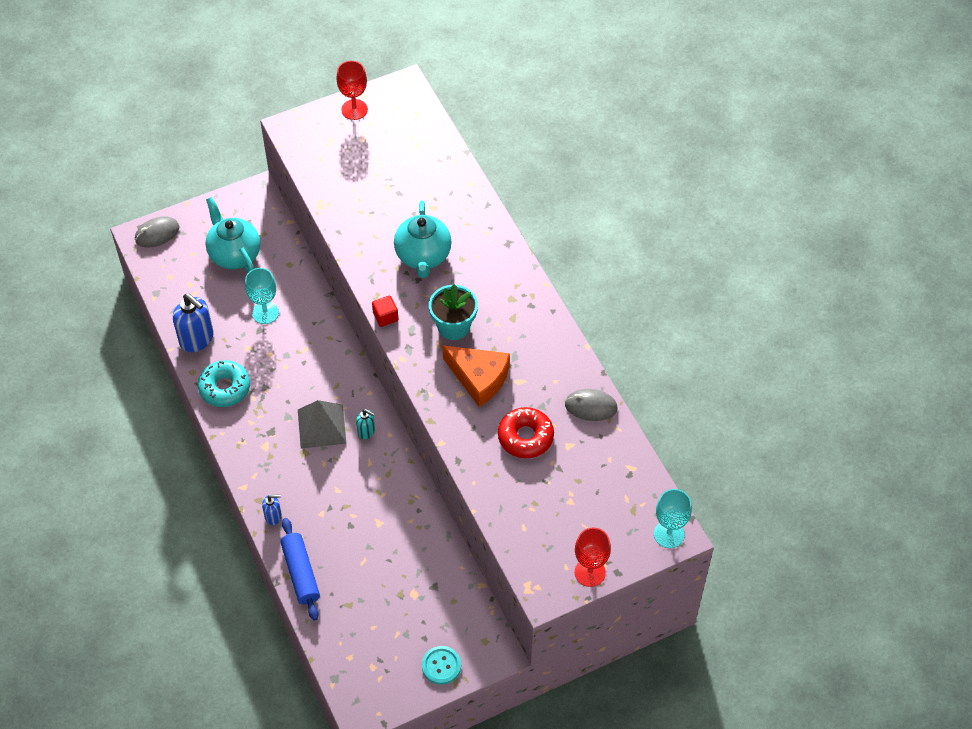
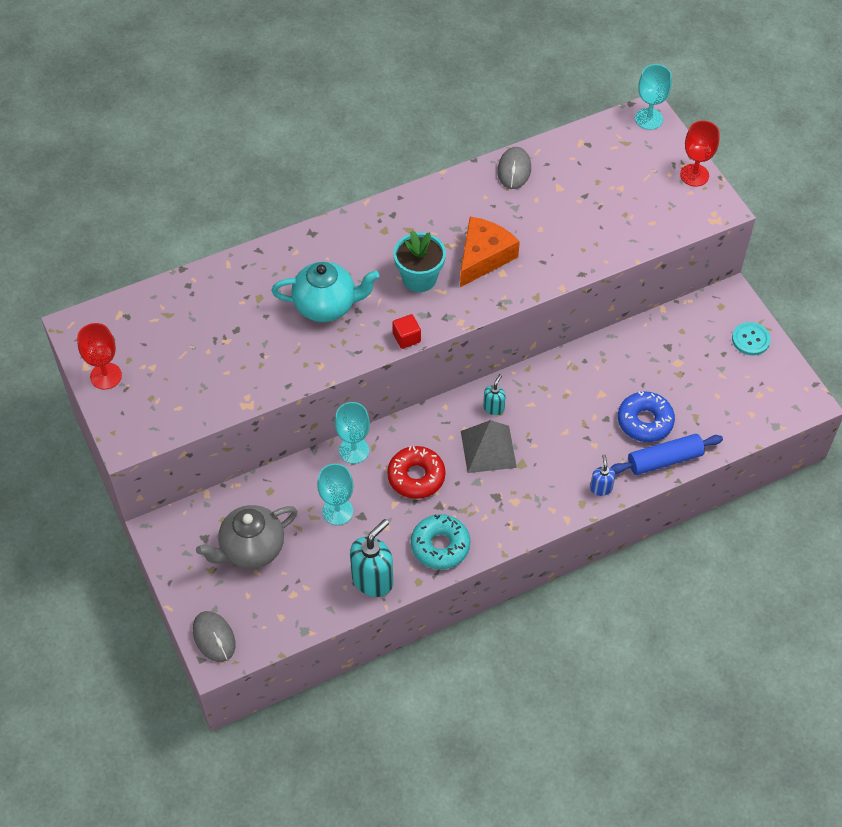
camera: 90 degrees left, 0 degrees up
blue soap dispenser [173,294,214,352] -> turquoise soap dispenser [350,519,393,597]
turquoise teapot [206,197,260,272] -> grey teapot [196,505,298,569]
red donut [498,407,554,458] -> red donut moved to [387,446,445,499]
none -> turquoise goblet [335,402,370,464]
none -> blue donut [618,391,675,442]

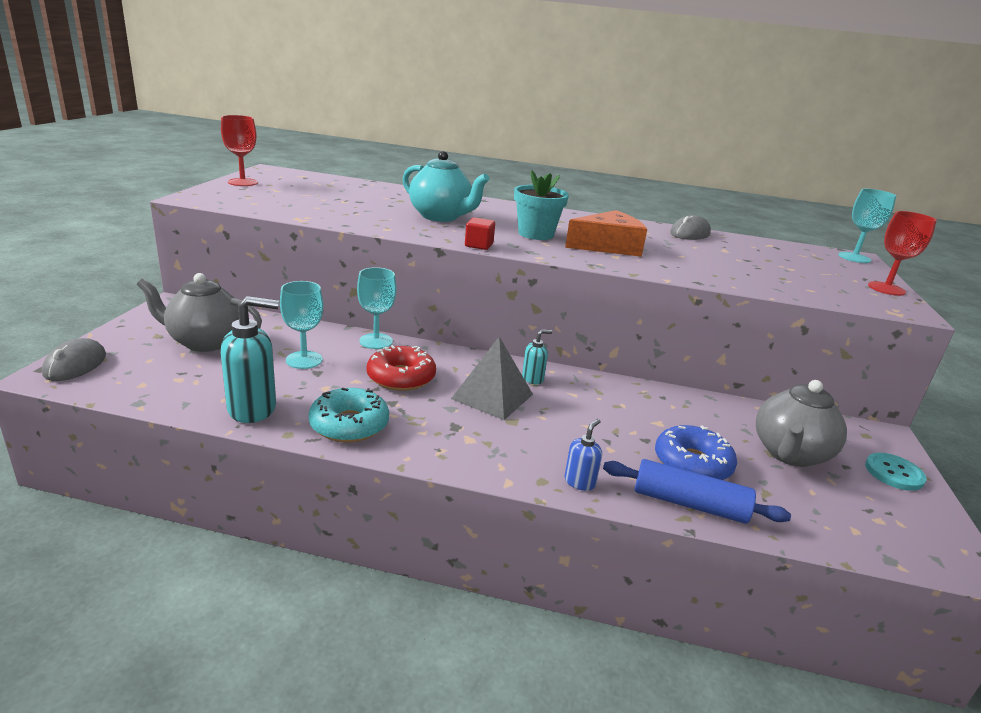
camera: 35 degrees right, 30 degrees down
none -> grey teapot [756,380,847,467]

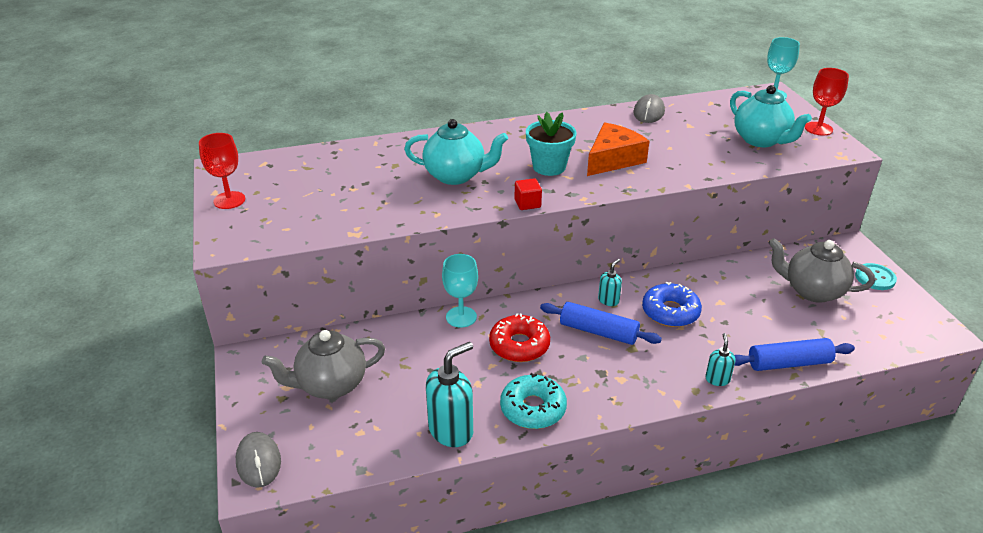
camera: 25 degrees left, 10 degrees up
turquoise goblet [280,281,323,369] -> none
grey pyramid [451,337,533,420] -> blue rolling pin [540,302,662,345]
blue soap dispenser [564,419,602,491] -> turquoise soap dispenser [705,333,736,386]
blue donut [655,425,737,480] -> blue donut moved to [642,282,702,327]
grey teapot [756,380,847,467] -> grey teapot turned 105 degrees clockwise [769,238,875,303]
none -> turquoise teapot [730,85,812,147]

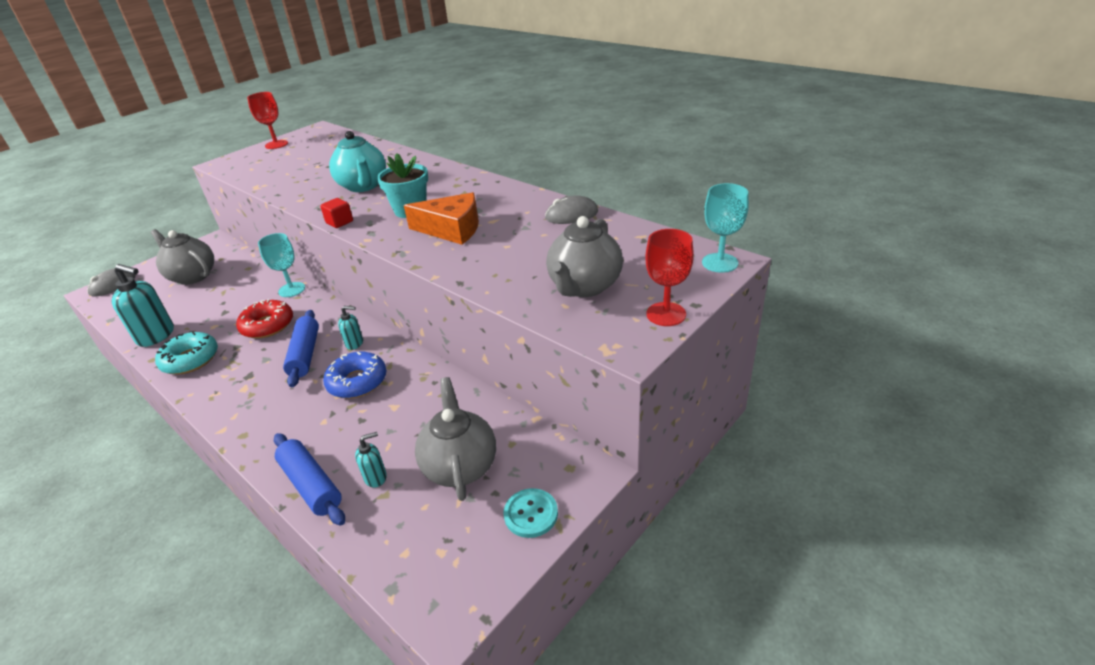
camera: 60 degrees right, 0 degrees up
turquoise soap dispenser [705,333,736,386] -> turquoise soap dispenser moved to [355,432,387,488]
turquoise teapot [730,85,812,147] -> grey teapot [546,216,623,297]

